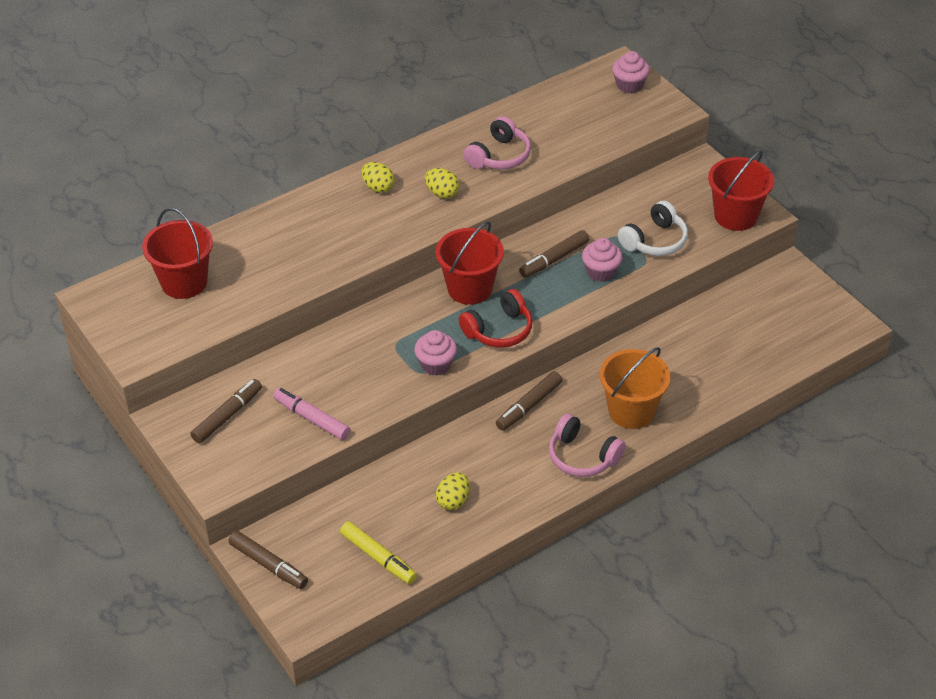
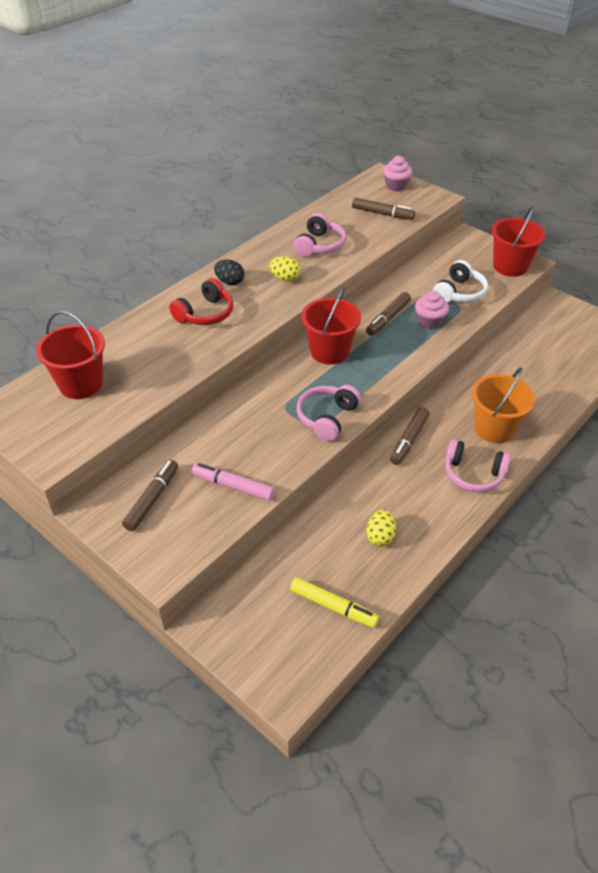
camera: 15 degrees left, 0 degrees up
brown marker [228,531,308,589] -> brown marker moved to [352,197,415,220]
yellow egg [361,162,394,193] -> black egg [214,260,244,285]
pink cupcake [414,330,457,376] -> pink headphones [296,385,361,441]
red headphones [459,289,532,348] -> red headphones moved to [169,278,233,325]

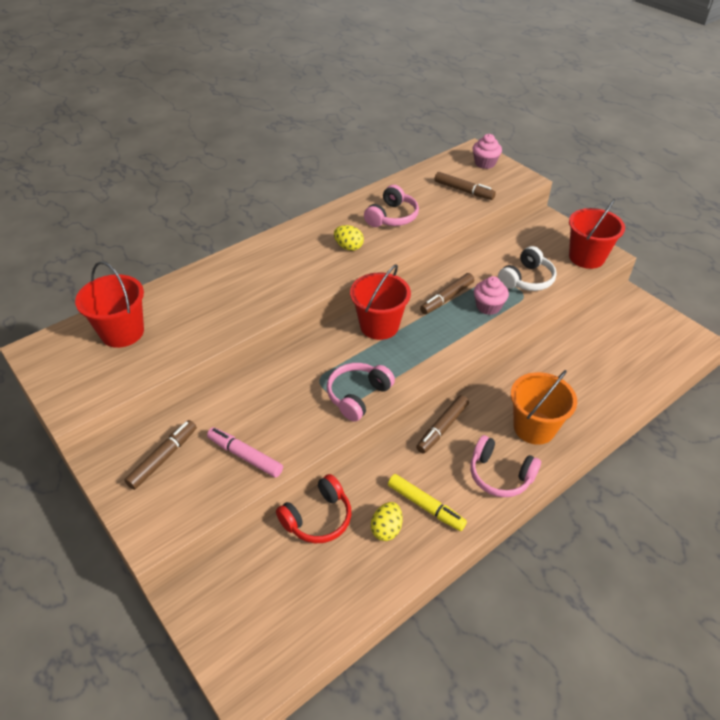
camera: 10 degrees right, 0 degrees up
red headphones [169,278,233,325] -> red headphones moved to [276,474,351,543]
black egg [214,260,244,285] -> none
yellow marker [290,577,379,628] -> yellow marker moved to [388,474,467,531]

